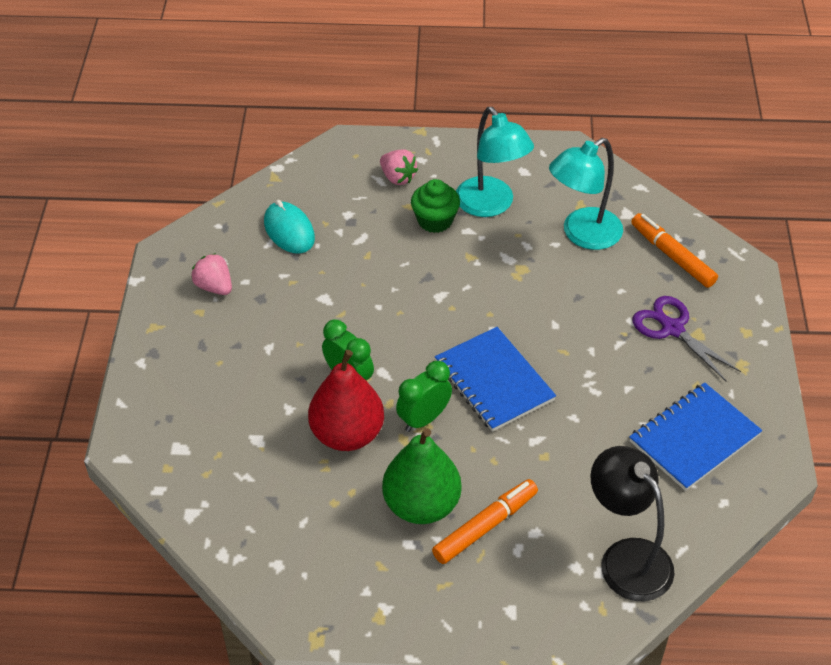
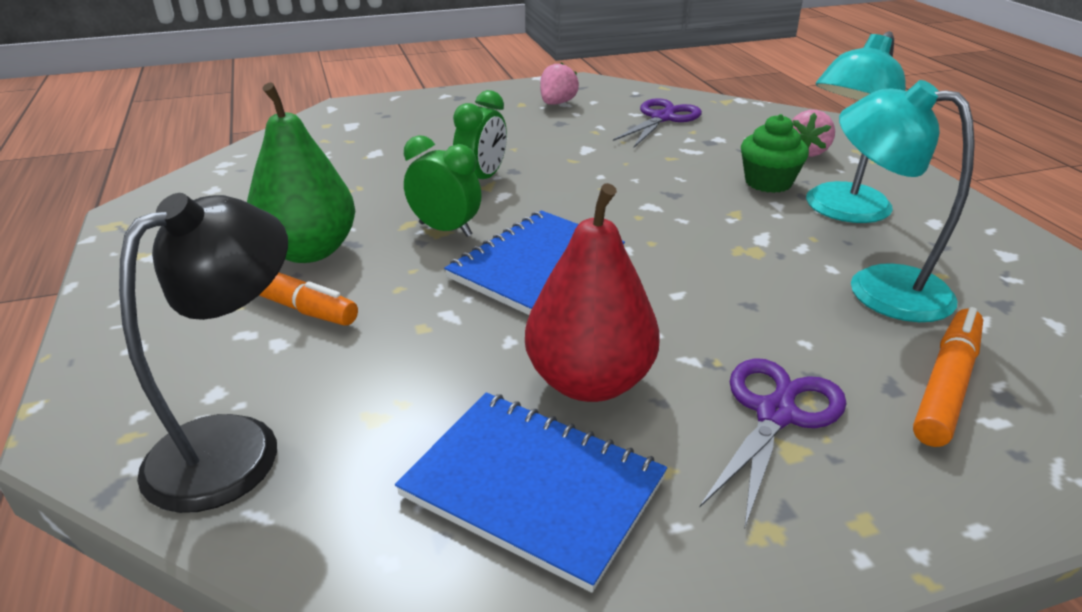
camera: 70 degrees right, 15 degrees down
turquoise mouse [264,200,315,254] -> purple scissors [613,98,702,147]
red pear [308,350,384,451] -> red pear moved to [525,183,660,402]

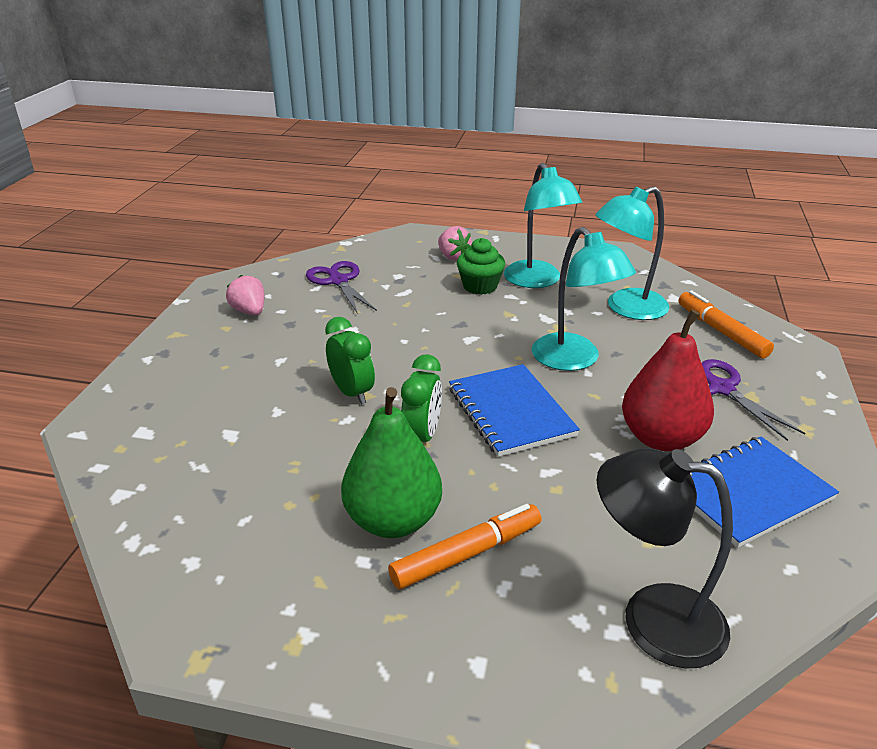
camera: 60 degrees left, 0 degrees up
black lamp [119,193,288,513] -> black lamp turned 45 degrees counterclockwise [597,448,733,668]
green clock [404,135,482,237] -> green clock turned 135 degrees clockwise [401,354,442,442]
none -> turquoise lamp [532,227,636,371]

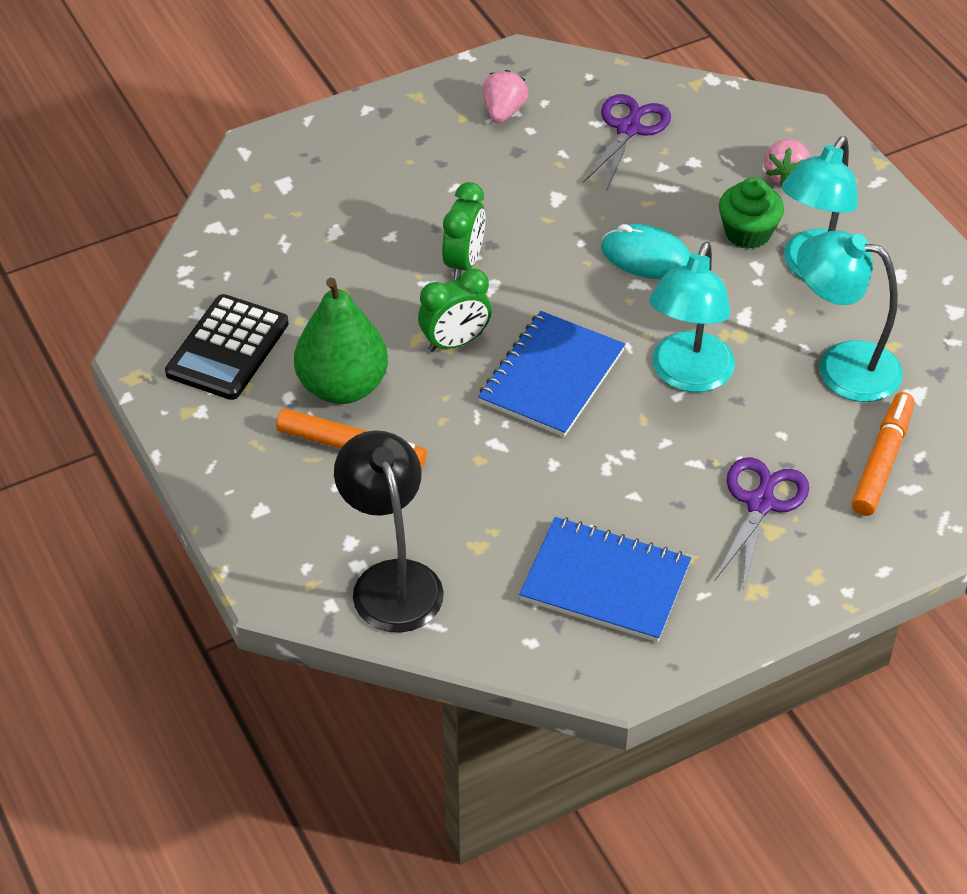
camera: 50 degrees right, 15 degrees up
red pear [622,309,714,451] -> none
none -> black calculator [165,294,289,400]
none -> turquoise mouse [601,224,691,280]

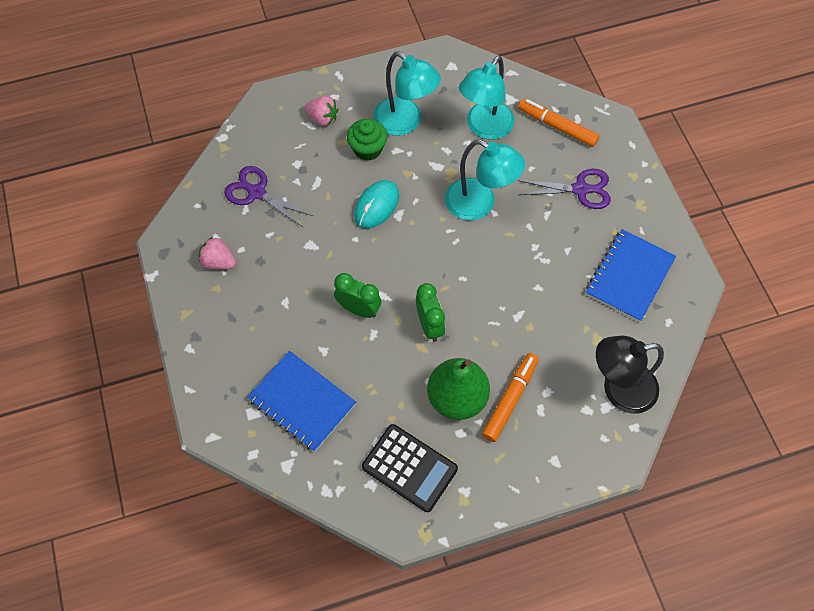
camera: 80 degrees left, 15 degrees up
blue notebook [478,311,625,437] -> blue notebook moved to [247,351,356,452]
purple scissors [715,457,809,590] -> purple scissors turned 150 degrees clockwise [517,169,611,209]

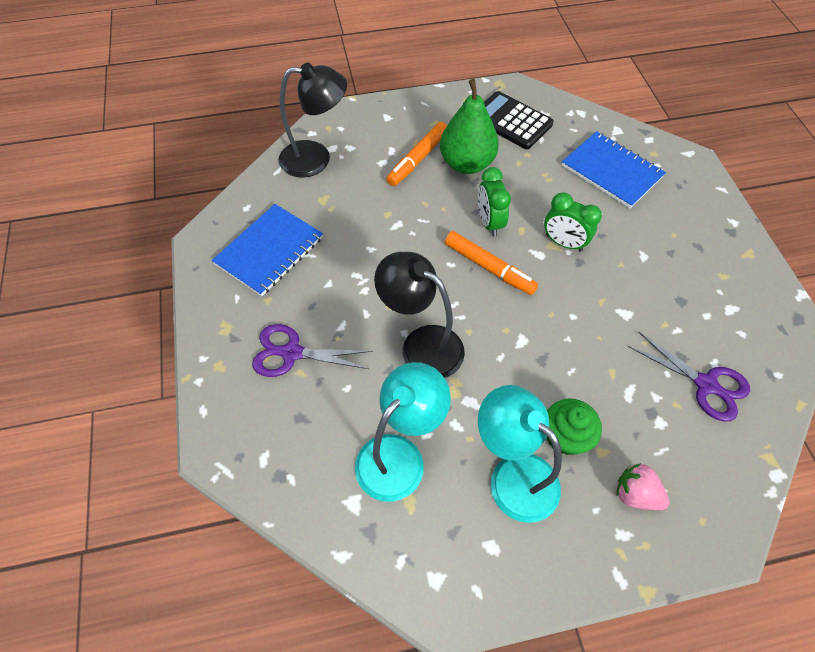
camera: 175 degrees left, 5 degrees down
pink strawberry [198,237,236,269] -> none
turquoise mouse [354,180,399,229] -> none
turquoise lamp [445,140,525,220] -> black lamp [374,252,465,378]
orange marker [518,98,599,147] -> orange marker moved to [445,231,538,295]

